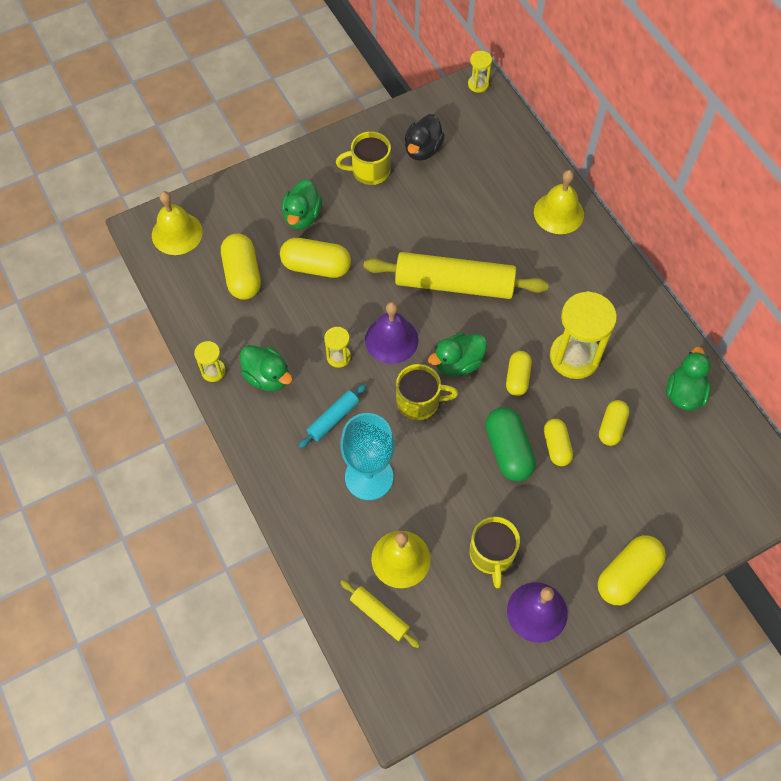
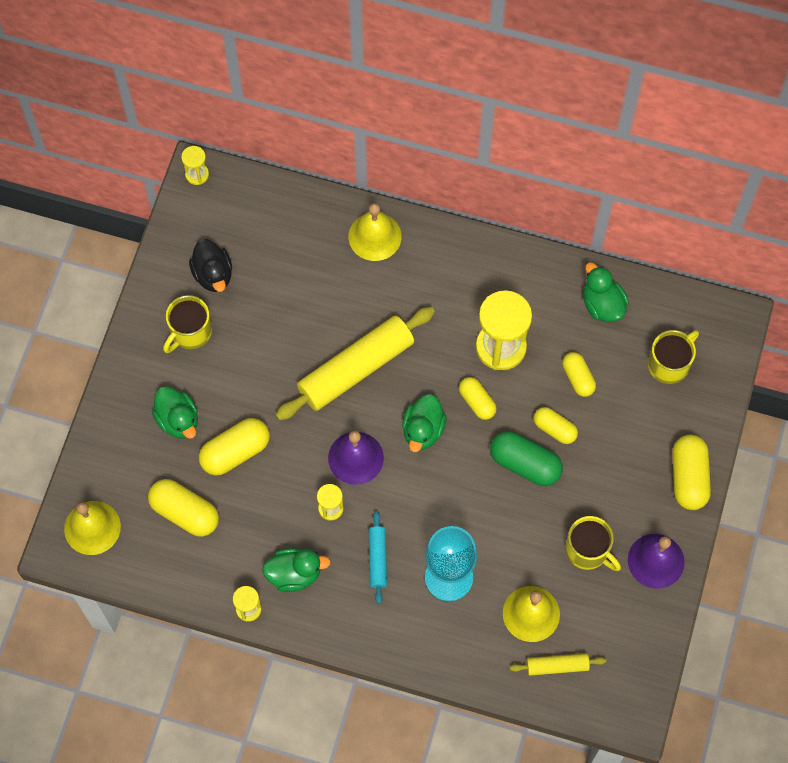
camera: 45 degrees left, 5 degrees up
yellow mug [396,364,458,420] -> yellow mug moved to [648,330,699,384]

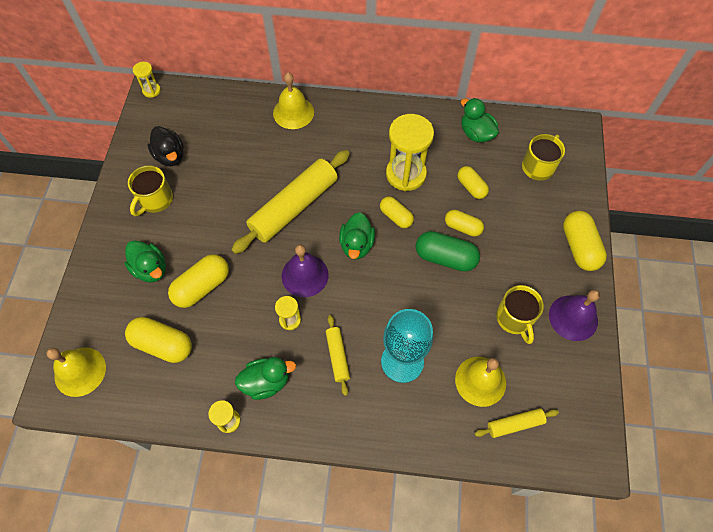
camera: 10 degrees left, 5 degrees down
turquoise rolling pin [369,511,387,604] -> yellow rolling pin [326,315,350,396]
yellow mug [565,516,621,571] -> yellow mug turned 45 degrees clockwise [496,285,544,344]

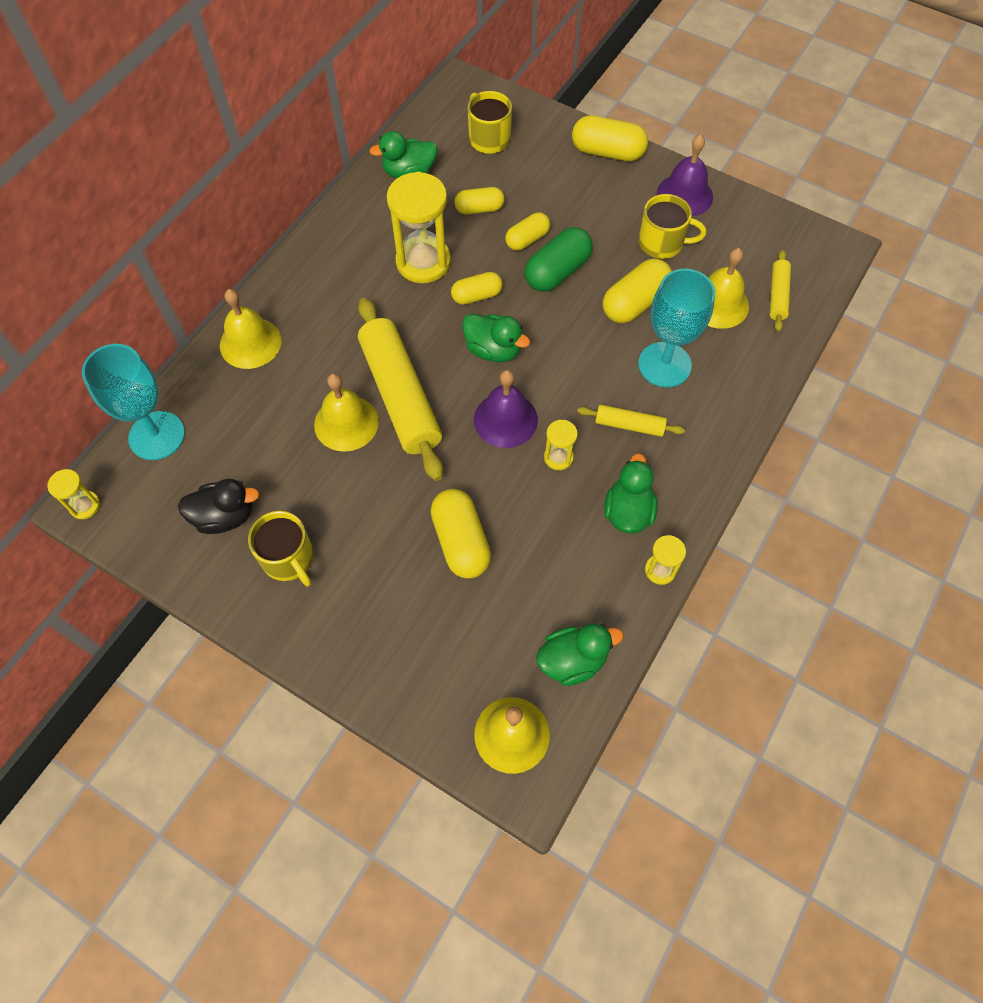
camera: 65 degrees left, 0 degrees up
green duck [124,240,166,283] -> green duck moved to [536,623,623,686]
yellow capsule [125,317,192,363] -> yellow capsule moved to [603,259,672,323]
none -> turquoise goblet [82,344,185,460]
none -> yellow bell [314,373,379,452]

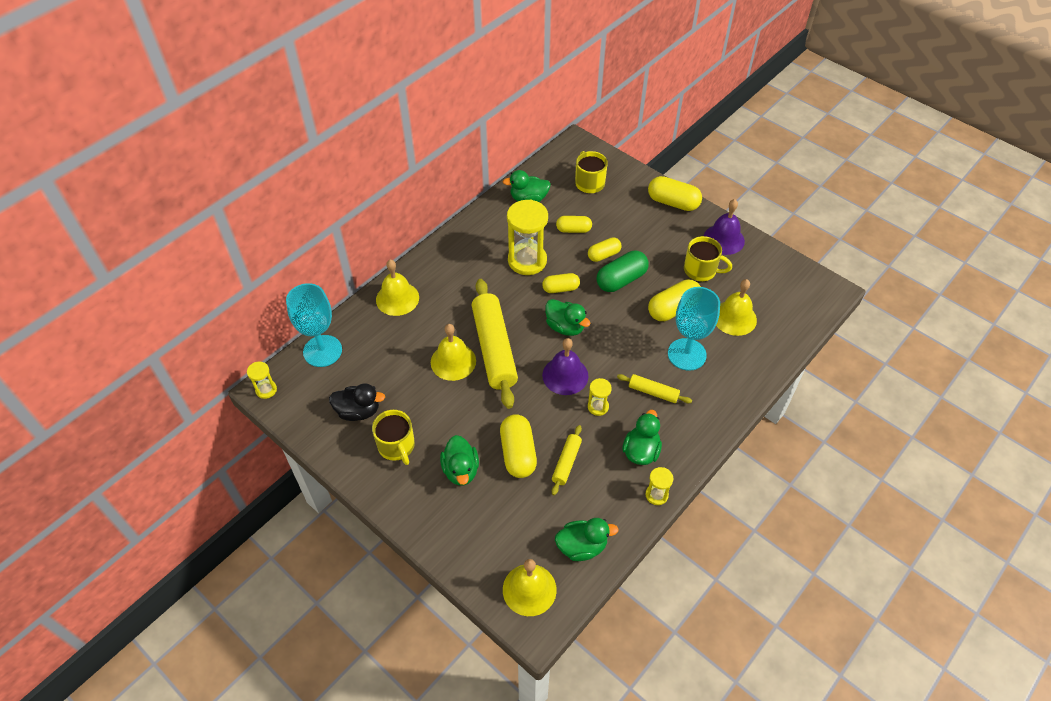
camera: 10 degrees right, 10 degrees down
yellow rolling pin [769,250,791,332] -> yellow rolling pin moved to [552,425,582,495]
none -> green duck [440,435,479,486]

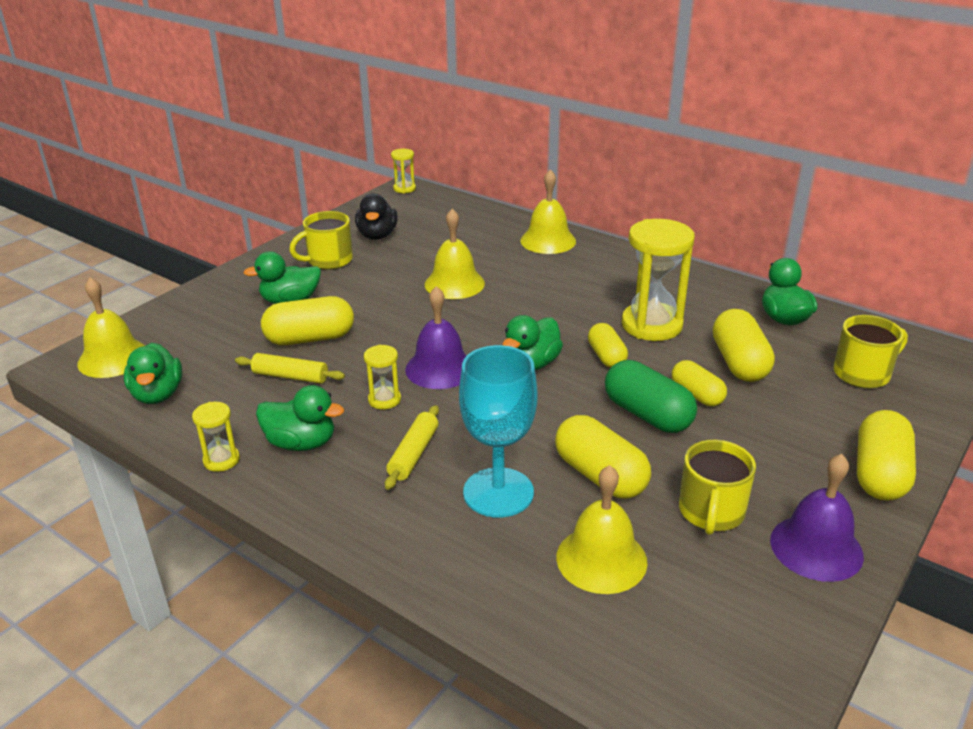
camera: 85 degrees right, 20 degrees down
turquoise goblet [286,283,342,367] -> none
yellow rolling pin [472,279,518,409] -> none
yellow capsule [556,216,592,233] -> yellow capsule [713,309,775,382], size x1.57

